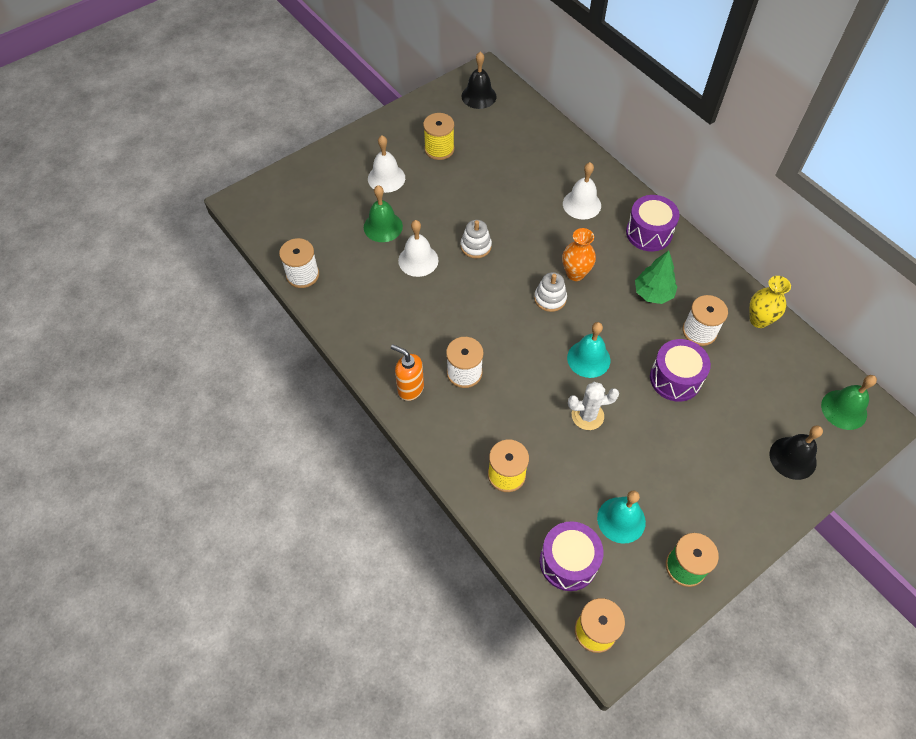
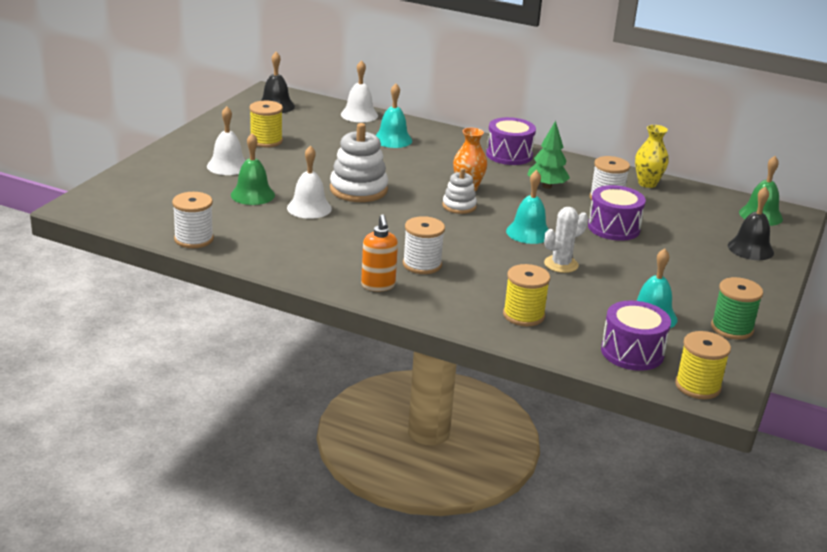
camera: 30 degrees left, 30 degrees down
orange soap dispenser [391,344,424,401] -> orange soap dispenser turned 105 degrees counterclockwise [361,214,398,291]
white stacking toy [461,220,492,258] -> white stacking toy [330,123,388,202], size x1.73
white bell [563,162,601,220] -> white bell moved to [341,60,378,122]
none -> turquoise bell [376,83,412,148]

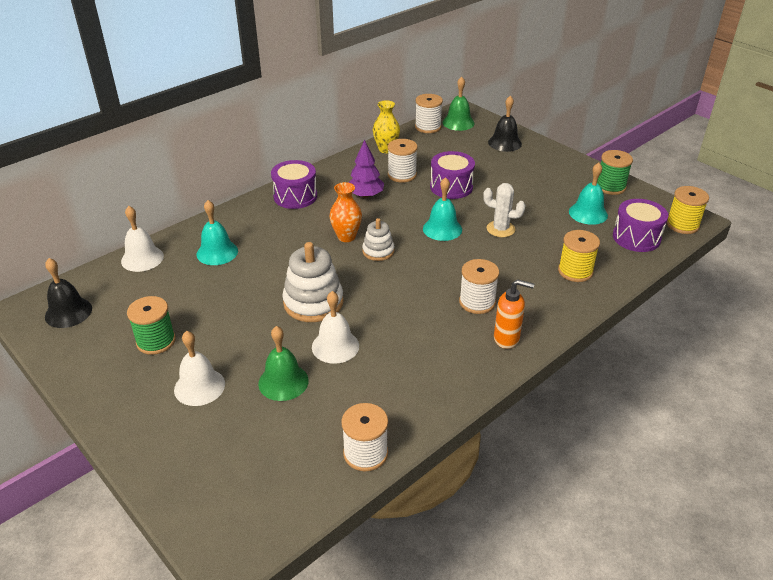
camera: 65 degrees left, 10 degrees up
yellow spool [249,101,283,147] -> green spool [127,296,176,355]
green tree [527,121,570,189] -> purple tree [349,140,384,198]
white cactus [544,207,588,273] -> white cactus turned 60 degrees counterclockwise [483,183,526,237]
none -> white spool [415,94,443,133]

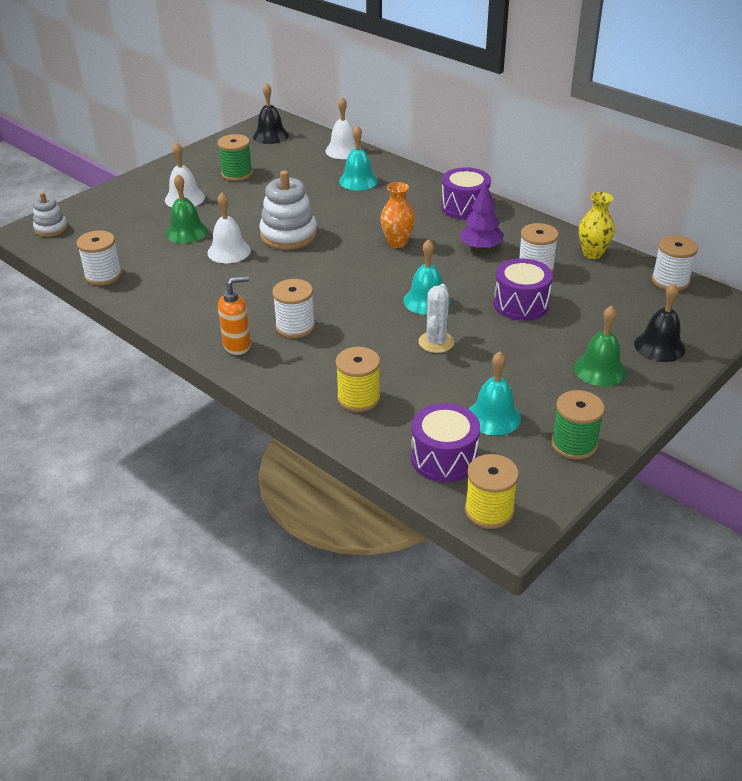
camera: 85 degrees right, 0 degrees up
white stacking toy [362,218,394,261] -> white stacking toy moved to [33,192,68,237]
green bell [443,77,475,131] -> green bell moved to [574,305,626,386]
orange soap dispenser [494,279,534,349] -> orange soap dispenser turned 120 degrees counterclockwise [218,276,251,355]

